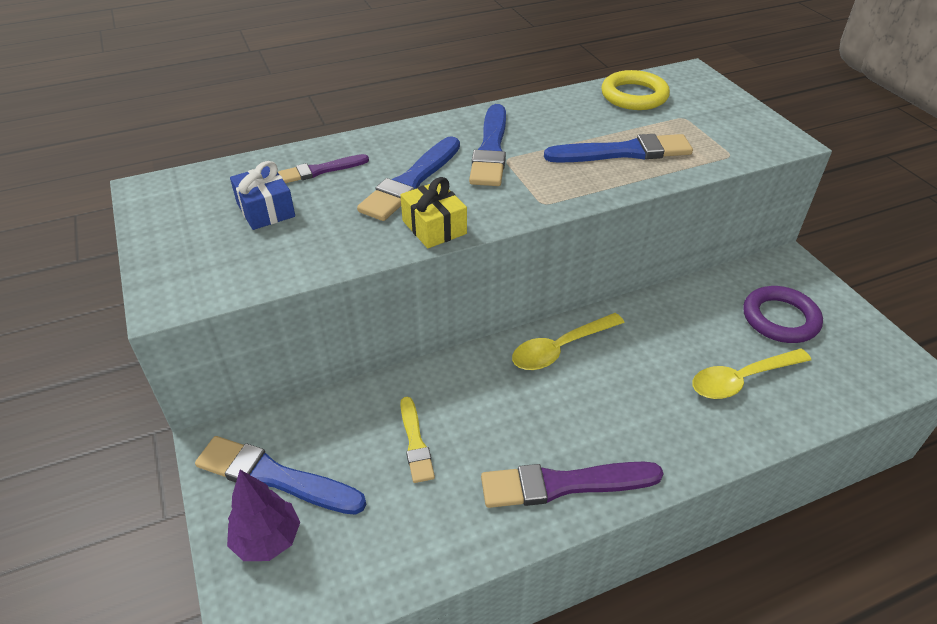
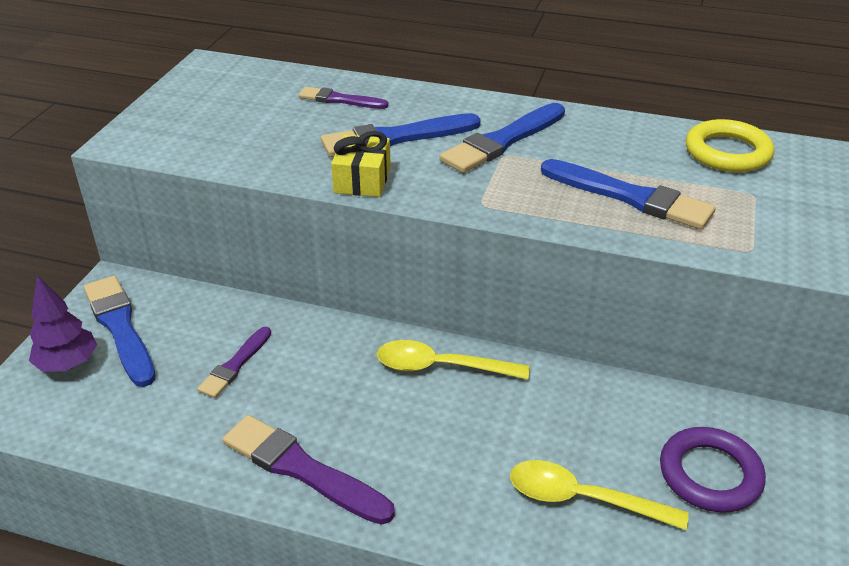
camera: 40 degrees right, 5 degrees down
blue gift [230,161,295,230] -> none
yellow brush [400,397,435,483] -> purple brush [197,327,271,398]

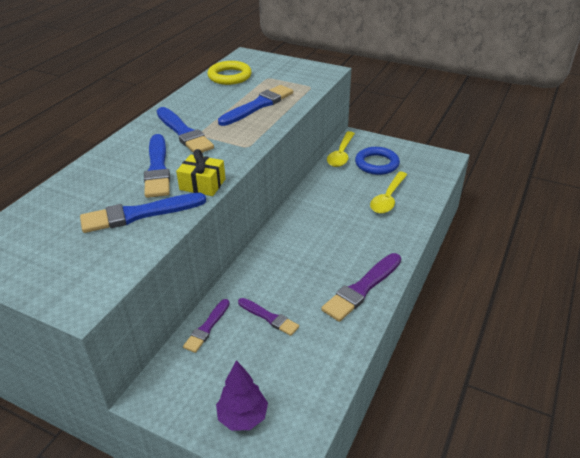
camera: 80 degrees left, 0 degrees up
blue brush [84,276,156,387] -> blue brush moved to [80,193,206,233]
purple brush [298,87,389,109] -> purple brush moved to [183,299,230,353]
yellow spoon [377,340,529,379] -> yellow spoon moved to [327,131,355,167]
purple ring [660,427,766,513] -> blue ring [355,147,400,175]

